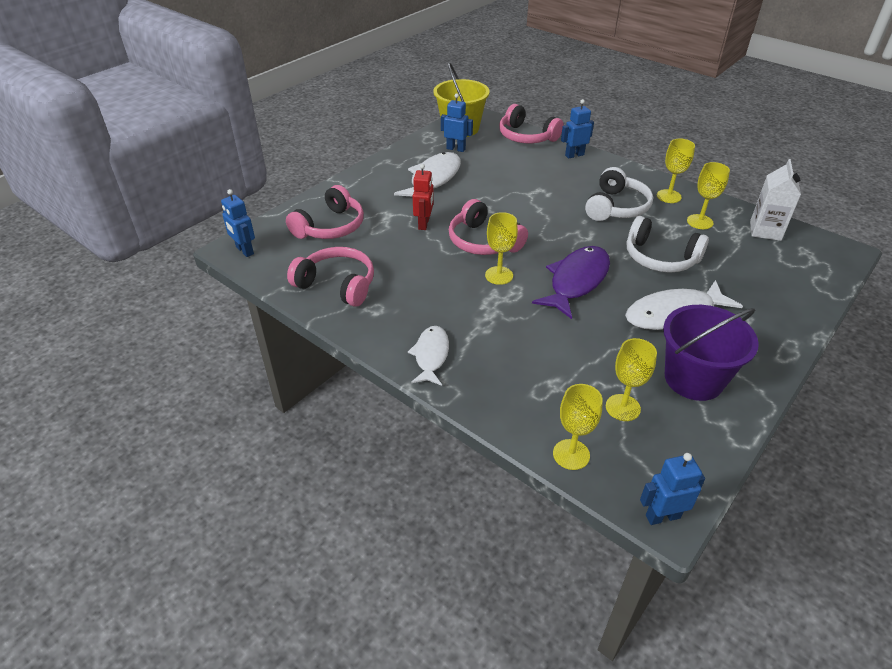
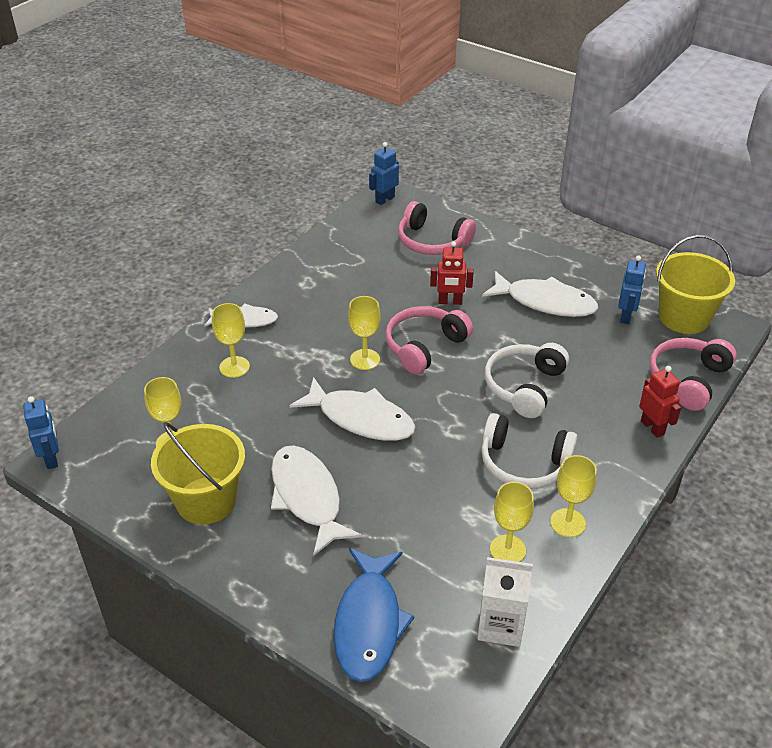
camera: 85 degrees right, 0 degrees up
pink headphones [287,247,374,307] -> none
purple fish [532,246,610,319] -> white fish [290,377,416,441]
yellow goblet [553,384,603,470] -> yellow goblet moved to [212,303,250,378]
blue robot [561,99,594,159] -> red robot [639,366,681,438]
white headphones [627,216,709,273] -> white headphones moved to [485,343,569,418]
purple bucket [663,305,759,401] -> yellow bucket [151,422,245,525]
none -> blue fish [334,548,415,682]

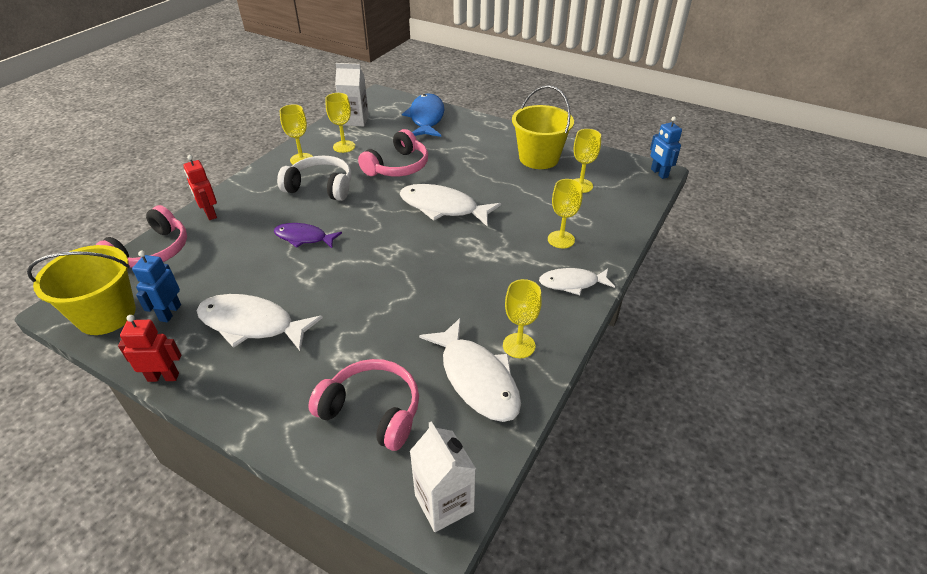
camera: 175 degrees right, 0 degrees up
white fish [271,445,362,556] -> white fish moved to [419,318,521,422]
yellow goblet [348,296,381,370] -> yellow goblet moved to [503,279,542,358]
blue robot [369,142,399,205] -> white carton [410,421,476,532]
pink headphones [385,306,473,374] -> pink headphones moved to [358,129,428,176]
red robot [430,241,474,305] -> red robot moved to [118,315,181,382]
white headphones [485,343,569,418] -> purple fish [274,223,342,248]

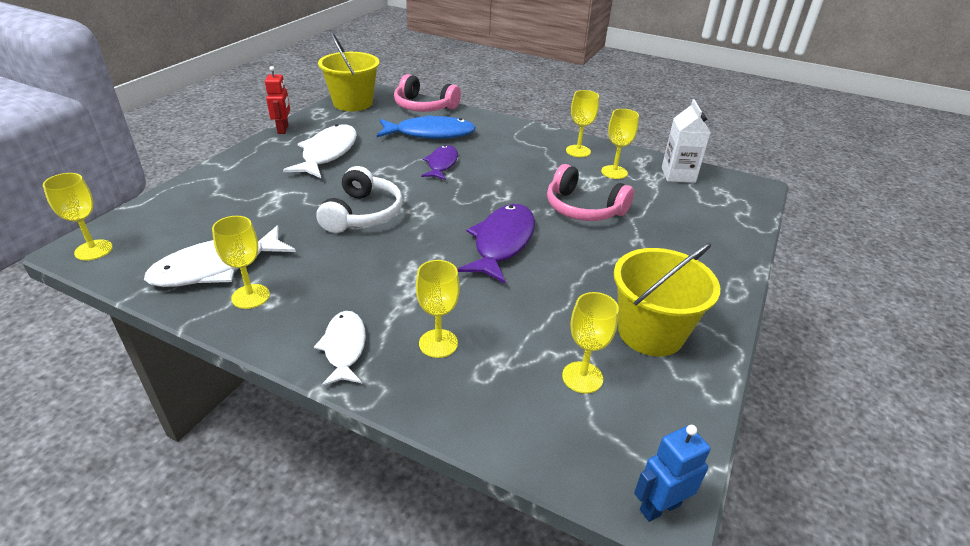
camera: 85 degrees right, 5 degrees down
blue robot [132,251,181,322] -> none
red robot [183,155,217,220] -> none
white headphones [277,156,351,201] -> white headphones moved to [316,166,403,233]
pink headphones [308,359,419,451] -> none
white fish [400,184,501,227] -> purple fish [457,204,535,283]
blue fish [402,93,444,137] -> blue fish moved to [377,115,476,139]
white carton [410,421,476,532] -> yellow goblet [43,173,113,261]

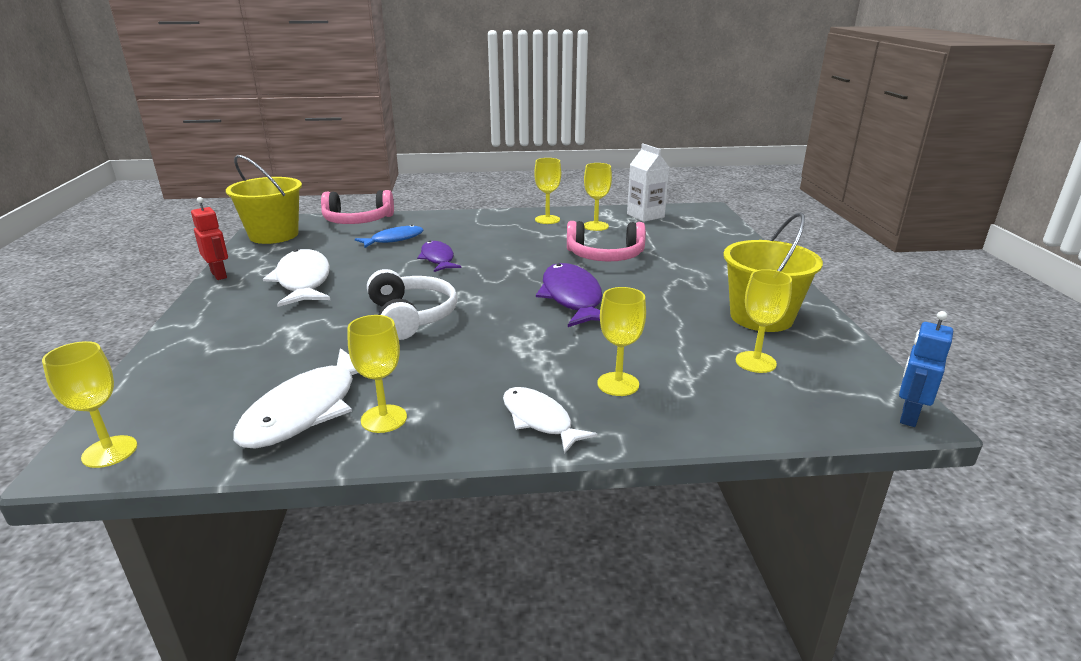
camera: 30 degrees left, 10 degrees down
blue fish [377,115,476,139] -> blue fish [355,225,423,248], size x0.63

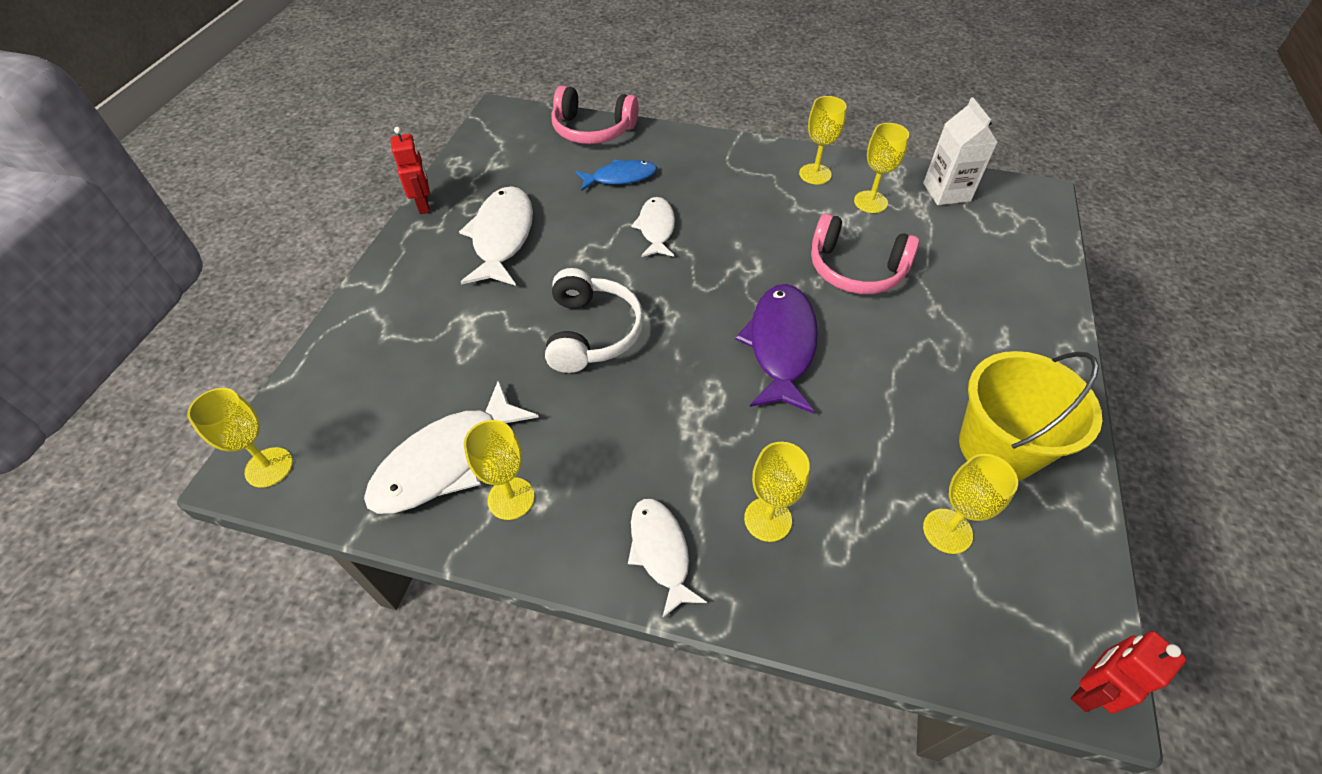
camera: 20 degrees right, 25 degrees up
yellow bucket [226,155,302,244] -> none
purple fish [417,241,461,272] -> white fish [631,197,675,257]
blue robot [899,311,953,427] -> red robot [1071,631,1186,714]

